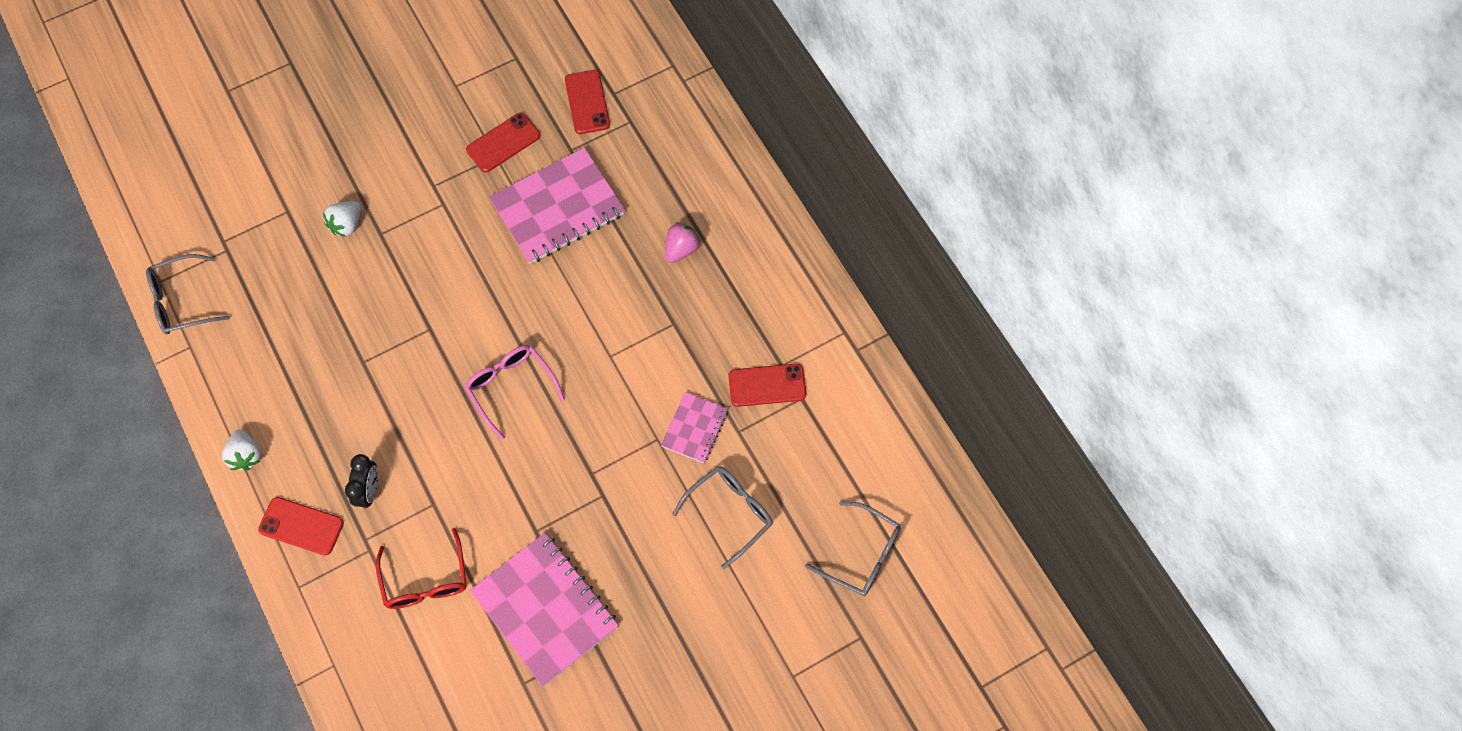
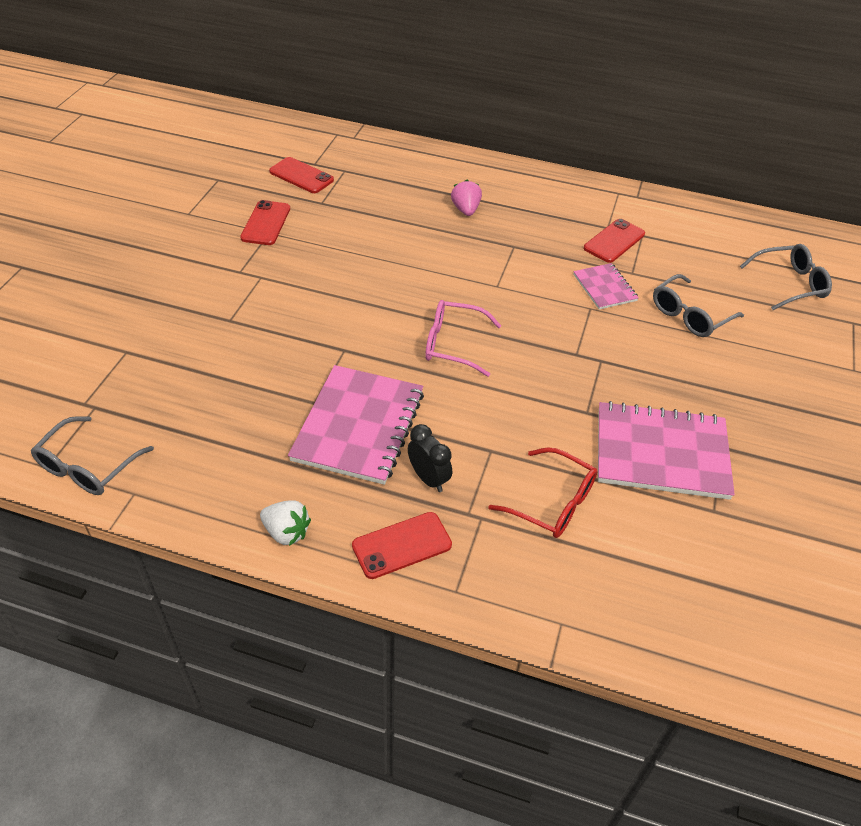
camera: 45 degrees left, 20 degrees down
white strawberry [323,201,361,237] -> none
pink notebook [489,147,626,264] -> pink notebook moved to [288,365,424,485]
grey glasses [672,466,773,569] -> grey glasses turned 135 degrees counterclockwise [653,274,744,337]

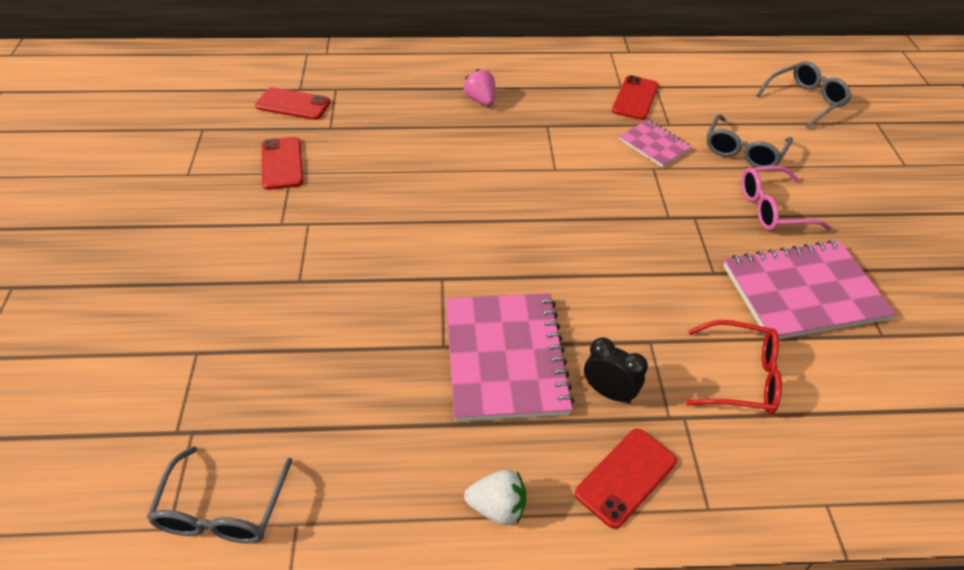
camera: 20 degrees left, 0 degrees up
pink glasses [425,300,501,377] -> pink glasses moved to [741,166,832,231]

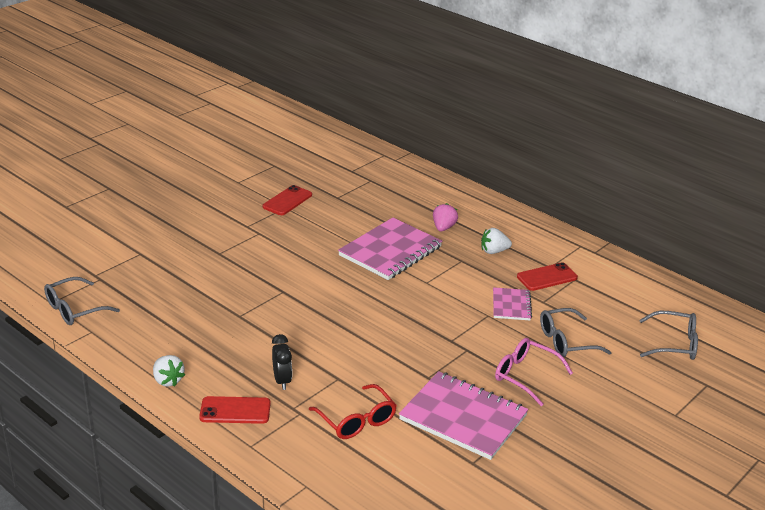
camera: 45 degrees right, 15 degrees down
red phone [255,87,331,120] -> none
pink notebook [446,293,575,422] -> pink notebook moved to [338,218,442,280]
none -> white strawberry [481,228,512,254]

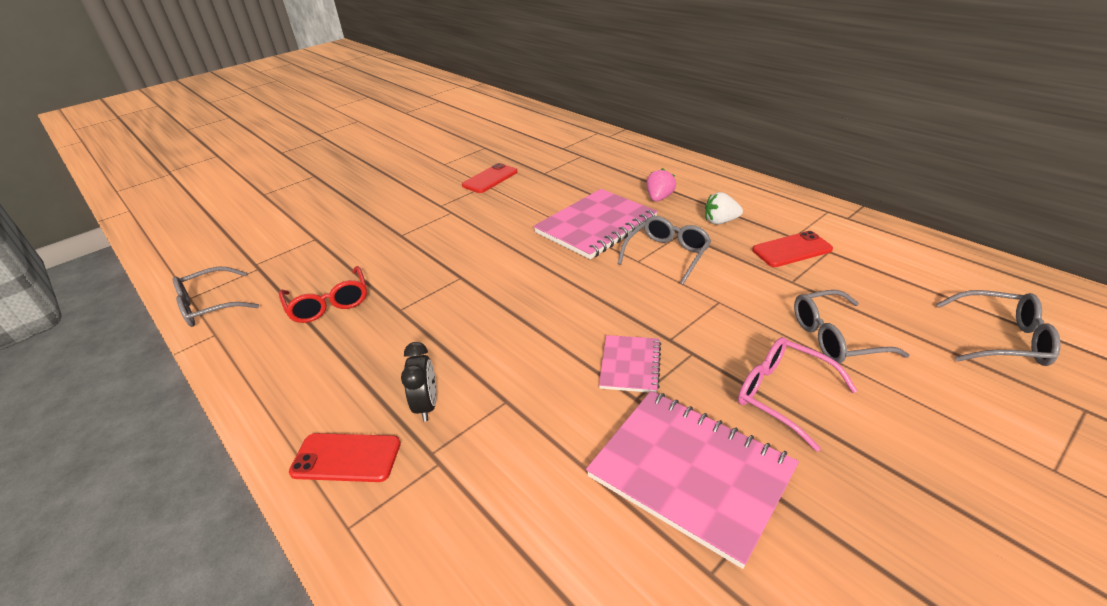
camera: 10 degrees right, 5 degrees up
white strawberry [153,355,185,387] -> none
red glasses [309,384,397,439] -> red glasses moved to [279,266,367,323]
pink notebook [493,287,532,320] -> pink notebook moved to [599,335,661,393]
none -> grey glasses [618,216,711,285]

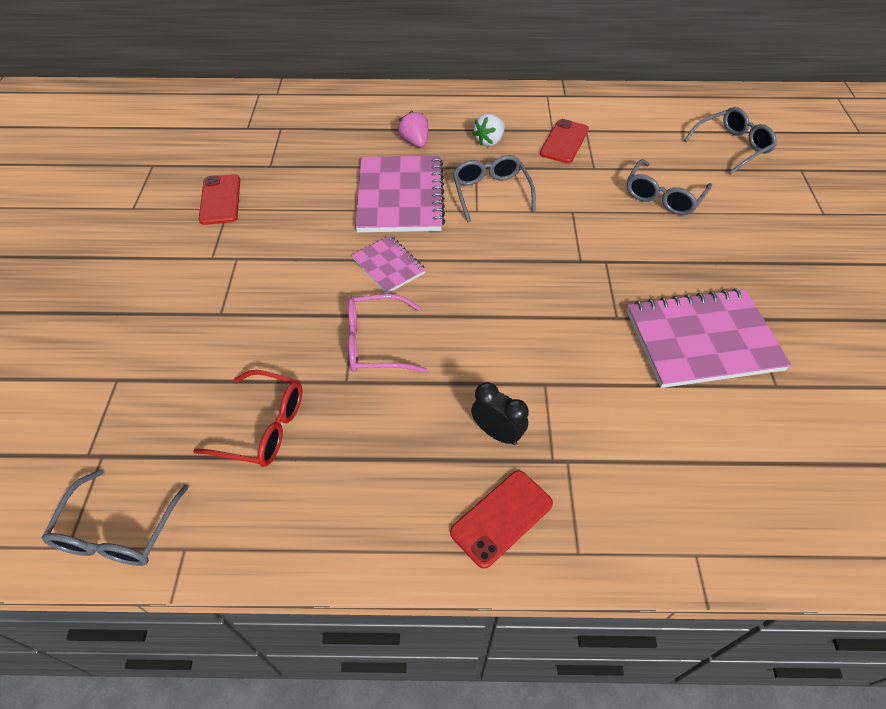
camera: 50 degrees left, 15 degrees up
pink notebook [599,335,661,393] -> pink notebook moved to [352,236,426,294]
pink glasses [738,337,858,452] -> pink glasses moved to [348,294,427,372]

